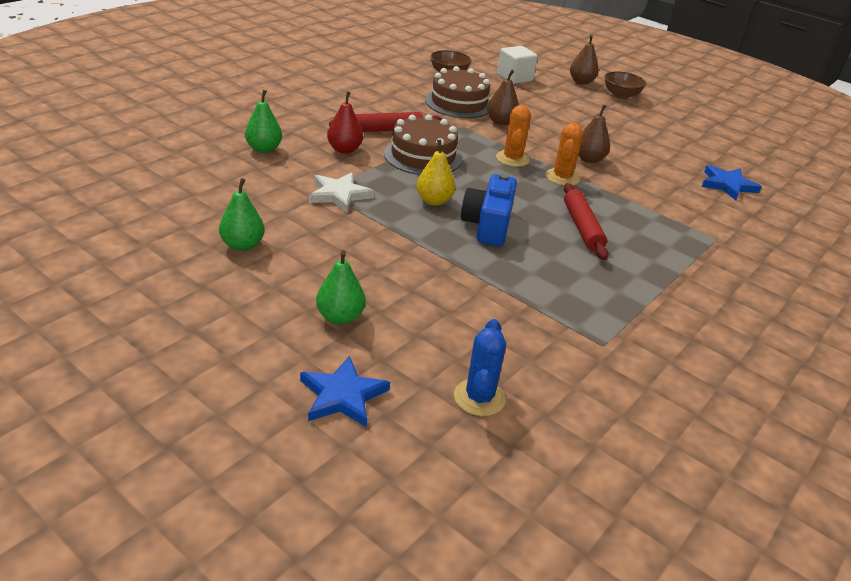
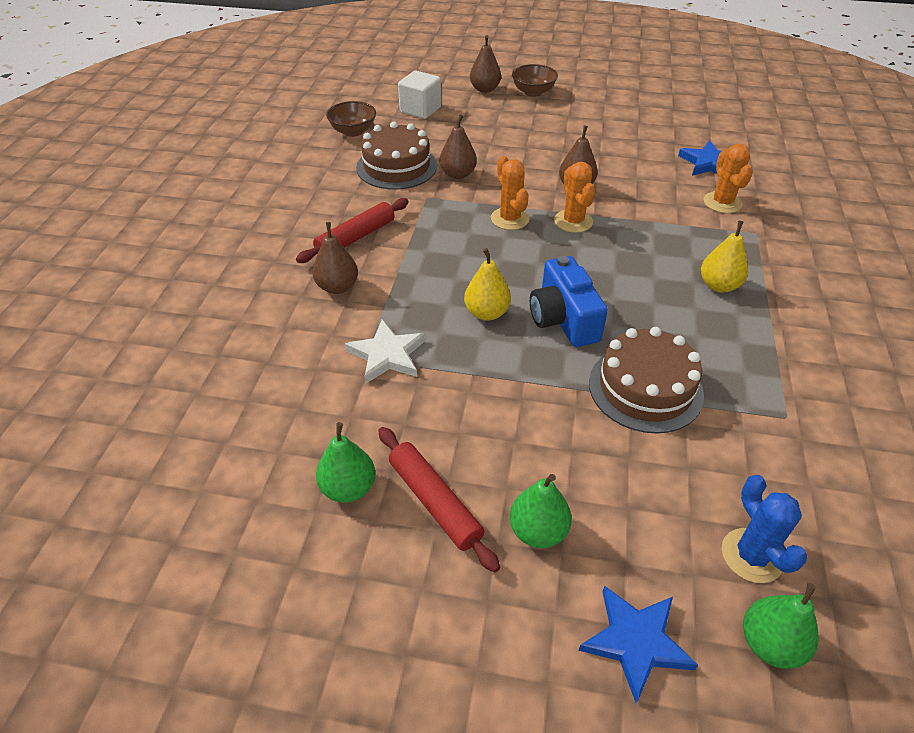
camera: 25 degrees left, 10 degrees up
green pear [245,90,282,153] -> green pear moved to [743,583,819,669]
red pear [327,92,363,154] -> brown pear [312,222,358,294]
brown cake [384,115,462,175] -> brown cake moved to [589,327,704,434]
red rolling pin [564,183,608,260] -> red rolling pin moved to [378,427,500,573]
none -> yellow pear [701,221,748,292]
none -> orange cactus [704,144,753,213]

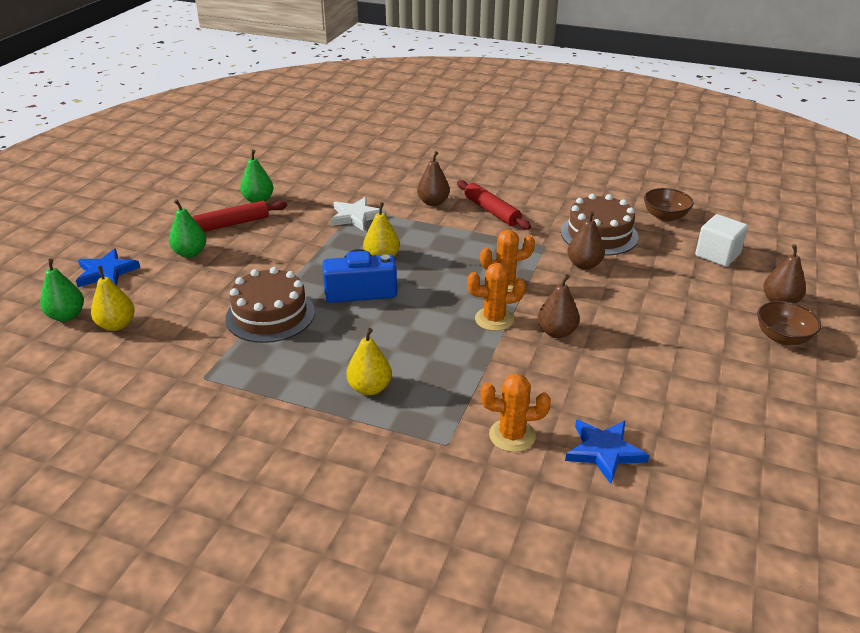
camera: 100 degrees right, 10 degrees down
blue cactus [722,475,808,583] -> yellow pear [91,266,135,331]

